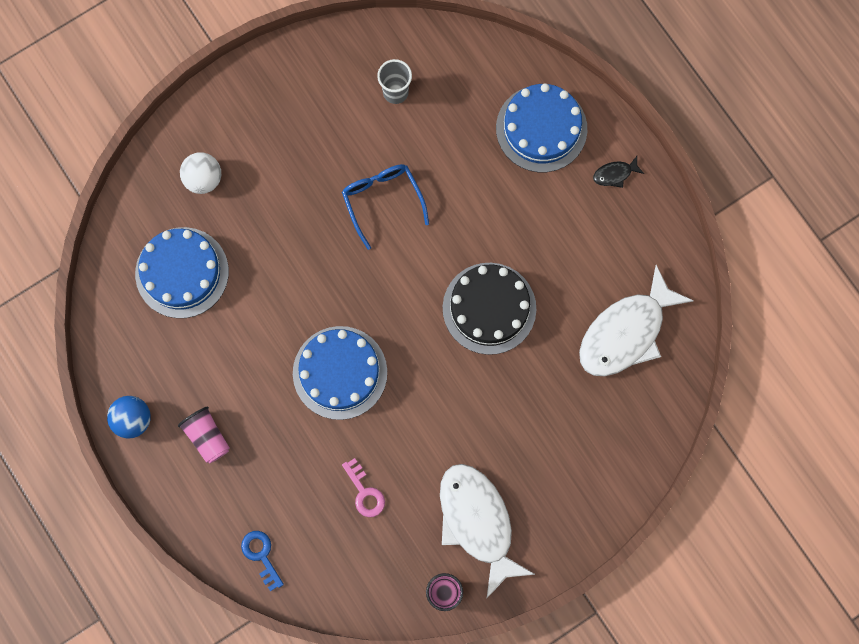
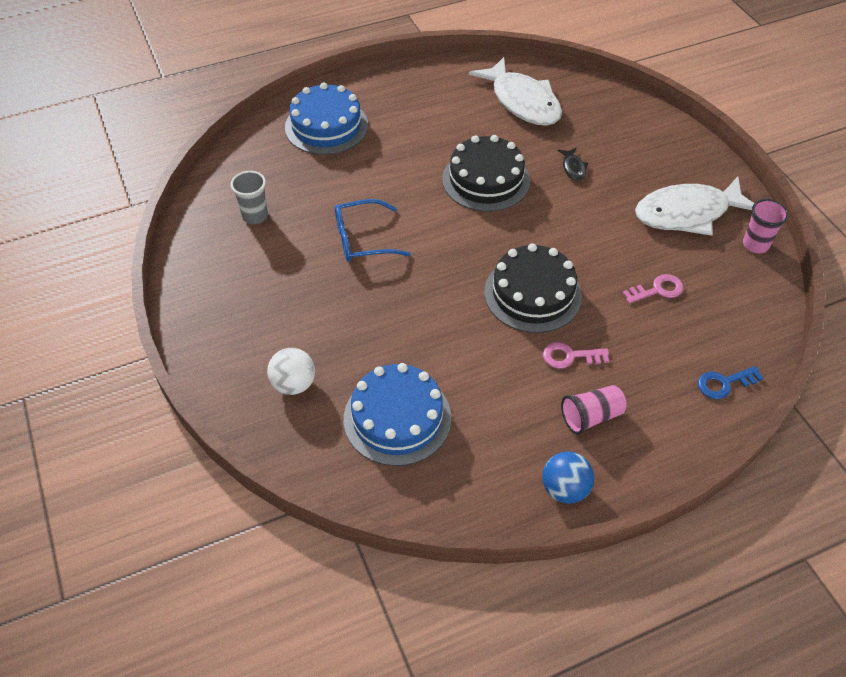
camera: 80 degrees left, 25 degrees down
blue cake [293,326,387,420] -> black cake [484,243,582,333]
black fish [593,156,644,188] -> black fish moved to [558,148,588,181]
none -> pink key [543,342,609,369]

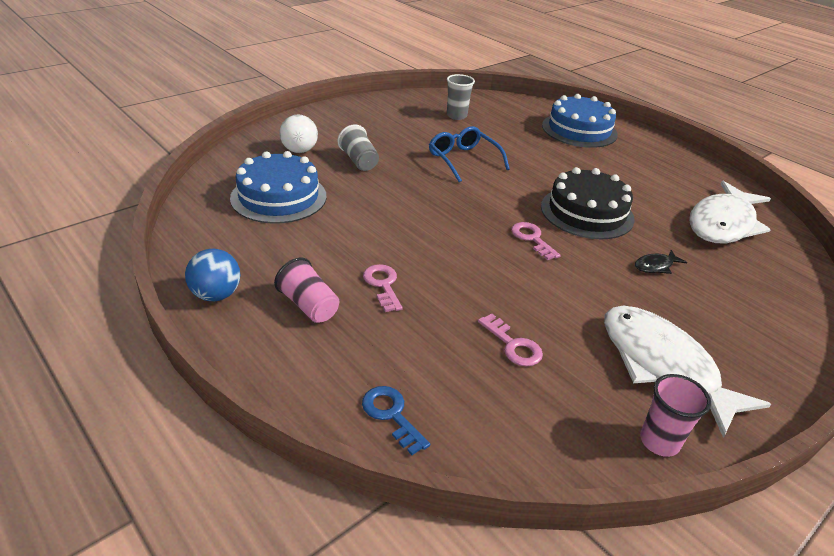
camera: 70 degrees right, 15 degrees down
black cake [484,243,582,333] -> none
none -> grey cup [338,124,379,171]
none -> pink key [511,222,561,260]

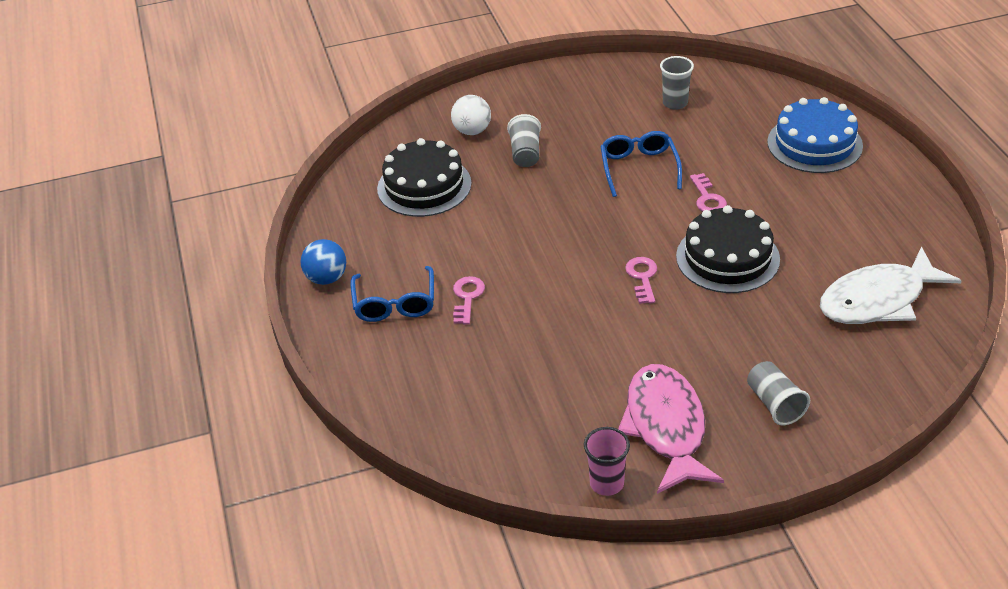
camera: 30 degrees right, 5 degrees up
blue cake [230,151,327,224] -> black cake [377,138,472,217]
pink cup [274,258,339,323] -> blue glasses [351,266,434,322]
blue key [362,386,430,455] -> none
pink key [478,313,543,366] -> pink key moved to [690,173,727,212]
white fish [604,305,771,438] -> pink fish [618,364,724,494]
black fish [635,250,687,274] -> none
none -> grey cup [747,361,810,425]

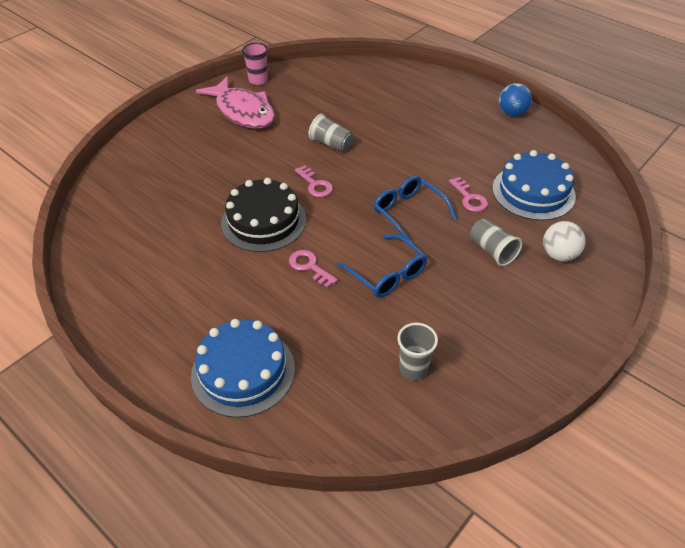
camera: 145 degrees right, 5 degrees up
blue glasses [351,266,434,322] -> blue glasses moved to [374,176,457,244]
black cake [377,138,472,217] -> blue cake [492,150,576,221]
pink key [453,276,485,324] -> pink key moved to [449,177,488,212]
grey cup [747,361,810,425] -> grey cup moved to [308,114,354,152]
white fish [820,247,962,324] -> none

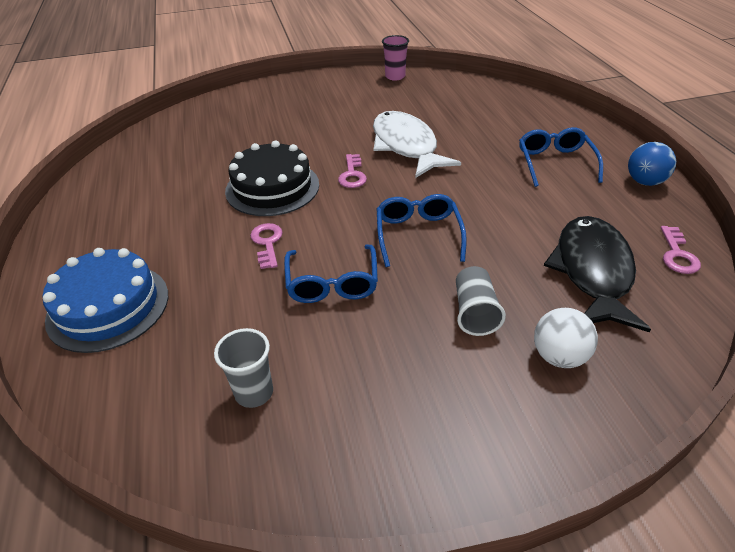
camera: 35 degrees right, 5 degrees down
pink fish [196,76,275,128] -> none
grey cup [308,114,354,152] -> white fish [373,111,461,178]
pink key [449,177,488,212] -> pink key moved to [661,226,701,274]
blue cake [492,150,576,221] -> black fish [544,216,651,332]
none -> blue glasses [519,127,603,187]

